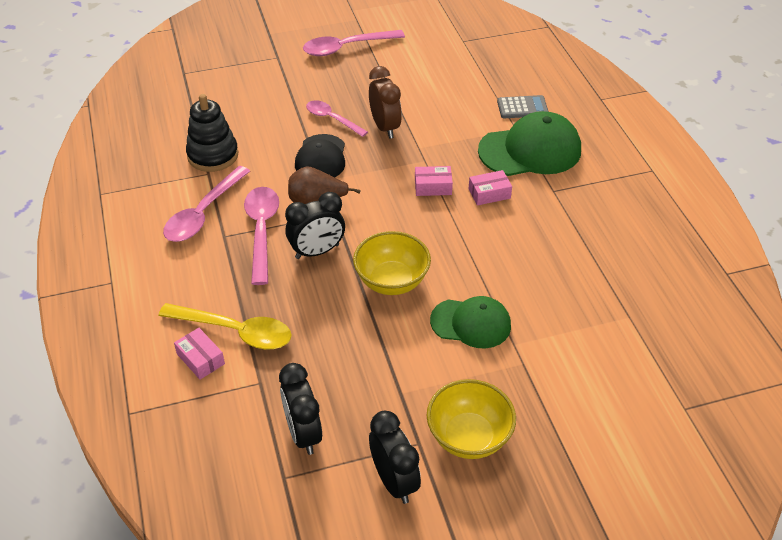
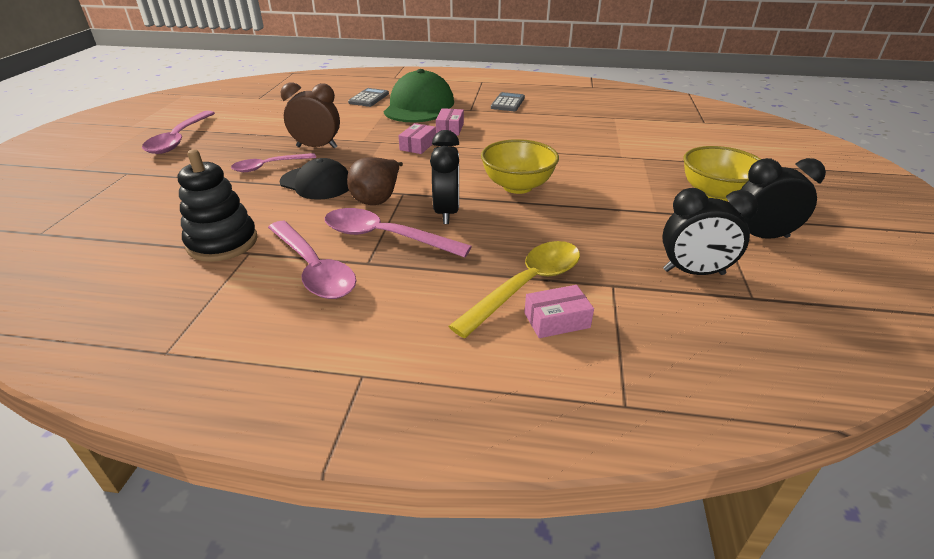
camera: 65 degrees left, 10 degrees down
green cap [430,296,511,349] -> none
none -> grey calculator [491,92,525,111]

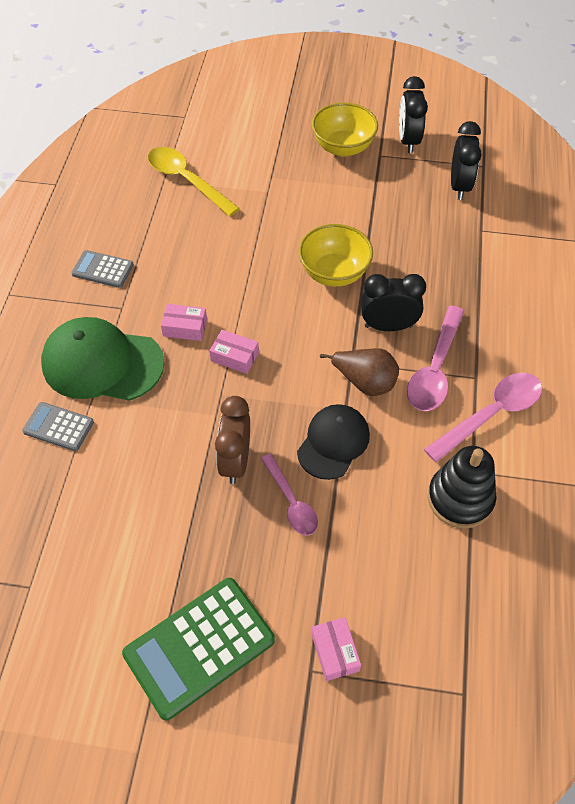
camera: 90 degrees left, 20 degrees up
pink spoon [142,111,215,154] -> green calculator [122,578,275,720]
yellow spoon [449,241,580,338] -> yellow spoon moved to [148,147,240,216]
pink box [524,285,594,338] -> pink box moved to [311,617,361,681]

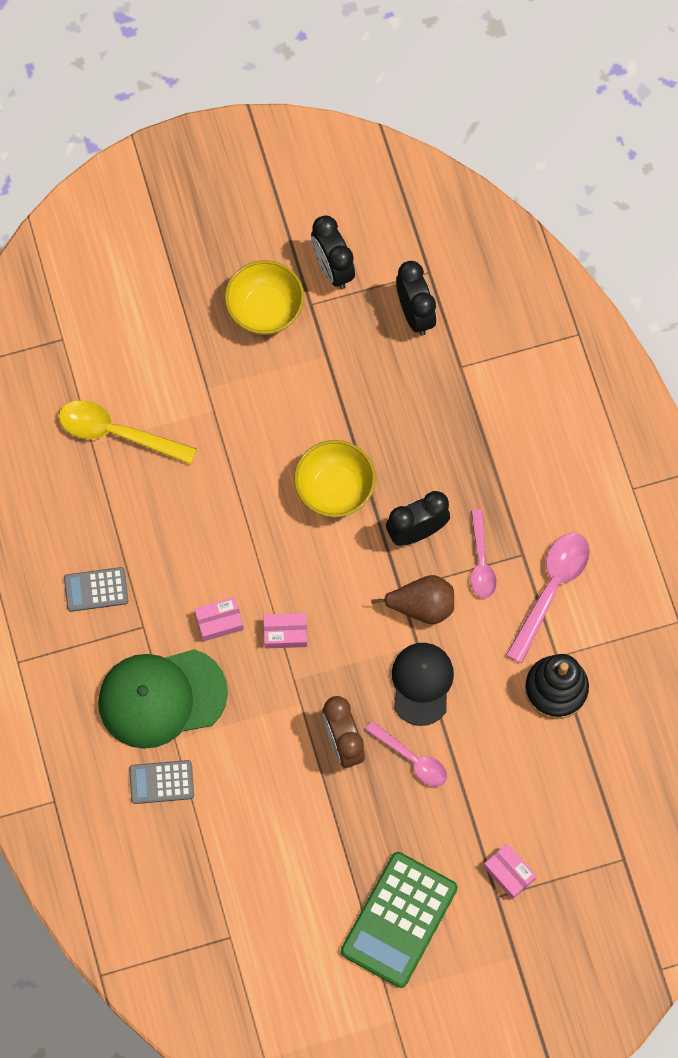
camera: 25 degrees left, 15 degrees up
pink spoon [407,306,464,411] -> pink spoon [470,509,497,598], size x0.65

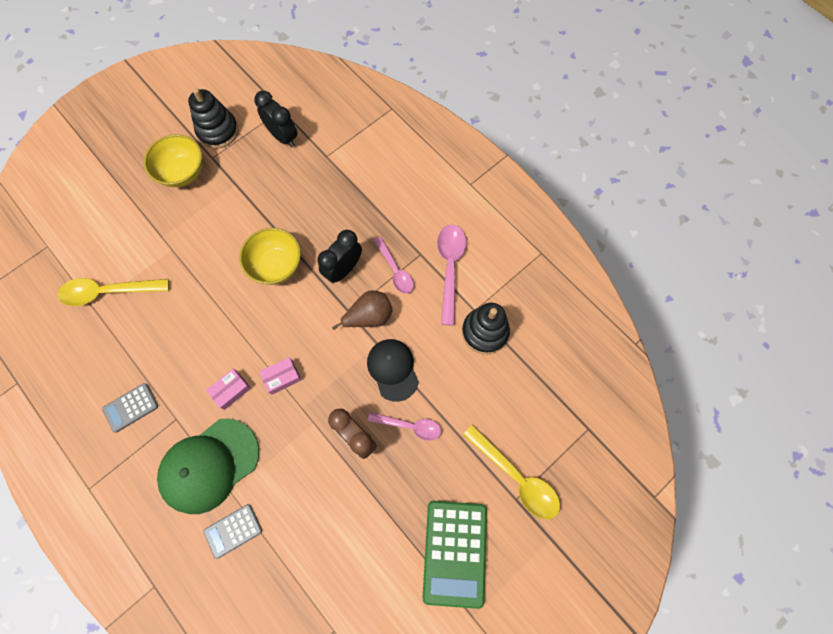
camera: 25 degrees left, 0 degrees up
black clock [311,215,355,289] -> black stacking toy [188,88,238,149]
pink box [483,843,537,899] -> yellow spoon [463,424,560,520]

